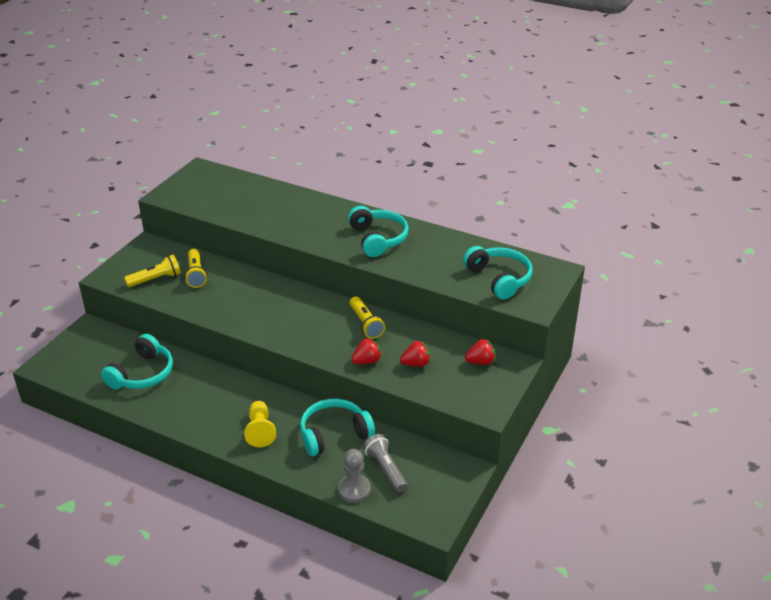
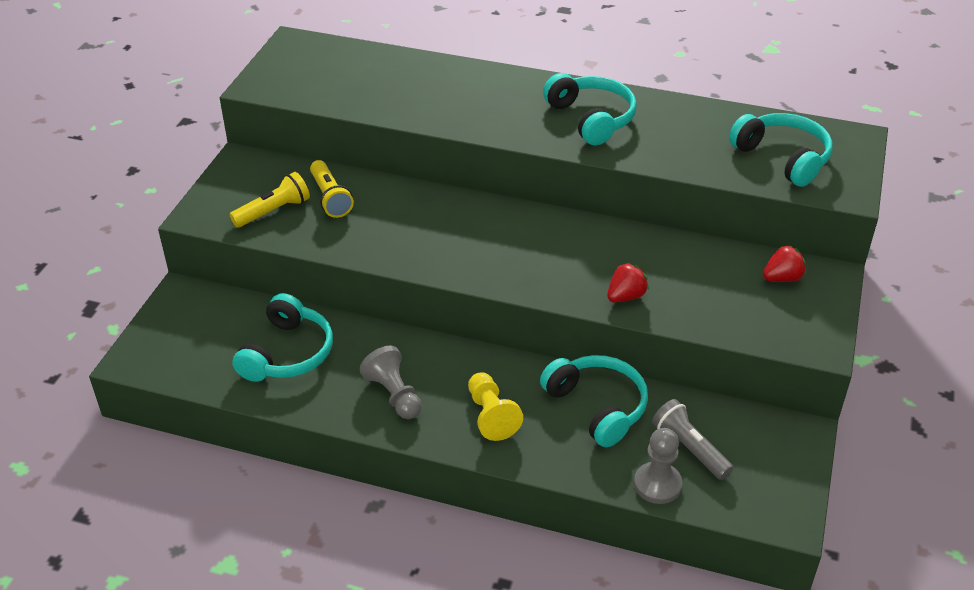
camera: 10 degrees left, 5 degrees up
turquoise headphones [300,399,375,456] -> turquoise headphones turned 90 degrees clockwise [540,355,648,447]
yellow flashlight [349,297,385,339] -> none
red strawberry [400,340,430,366] -> none
none -> grey pawn [360,346,422,419]

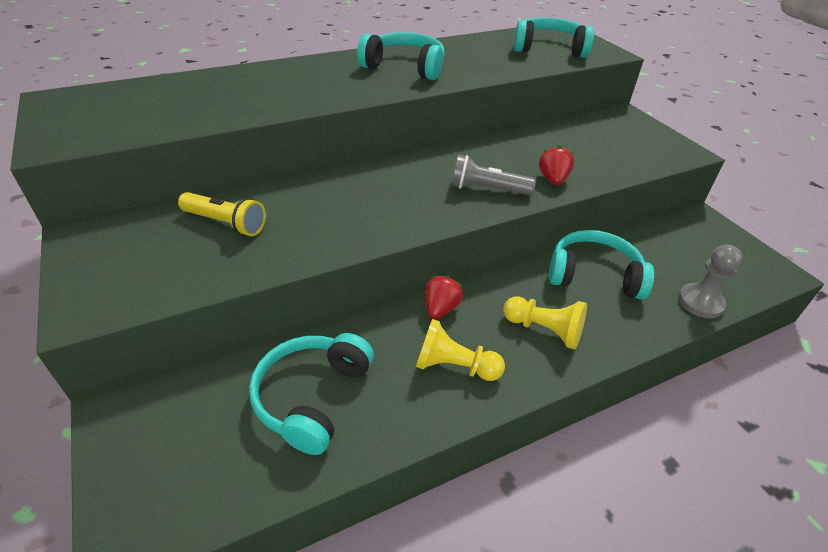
camera: 45 degrees left, 0 degrees up
yellow flashlight [230,172,310,228] -> none
turquoise headphones [232,293,333,382] -> turquoise headphones turned 135 degrees counterclockwise [249,333,374,455]
grey pawn [360,346,422,419] -> yellow pawn [416,319,505,381]
grey flashlight [652,399,734,480] -> grey flashlight moved to [451,155,536,195]
red strawberry [763,245,806,282] -> red strawberry moved to [425,275,463,319]

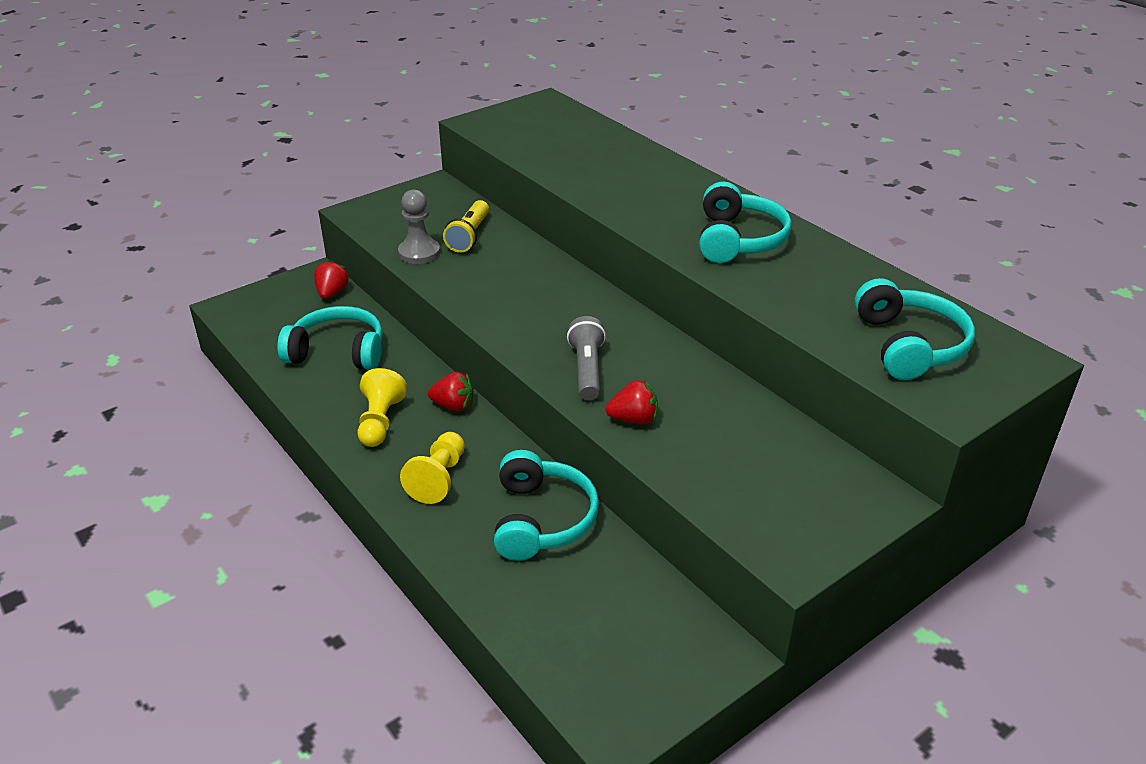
camera: 80 degrees right, 5 degrees down
grey pawn [678,245,743,318] -> grey pawn moved to [398,189,440,264]
none -> red strawberry [314,260,349,299]

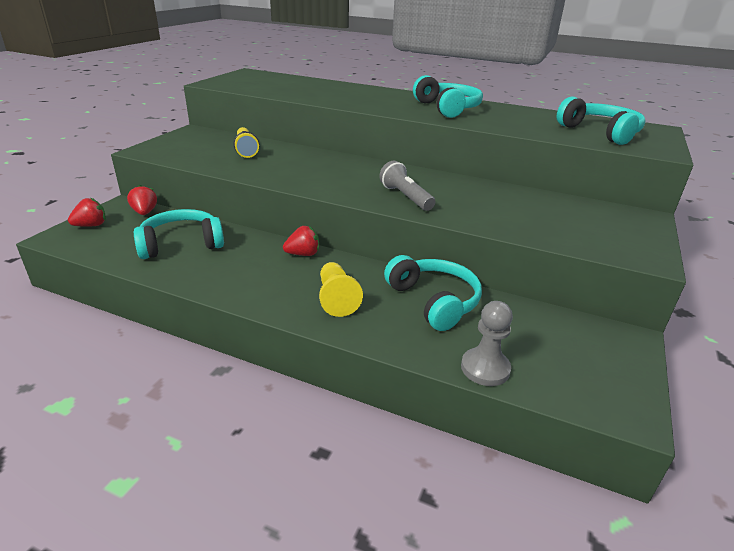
camera: 30 degrees left, 5 degrees down
yellow pawn [357,368,407,447] -> none
grey pawn [398,189,440,264] -> grey pawn moved to [461,301,513,386]
red strawberry [606,380,658,424] -> red strawberry moved to [68,197,106,227]

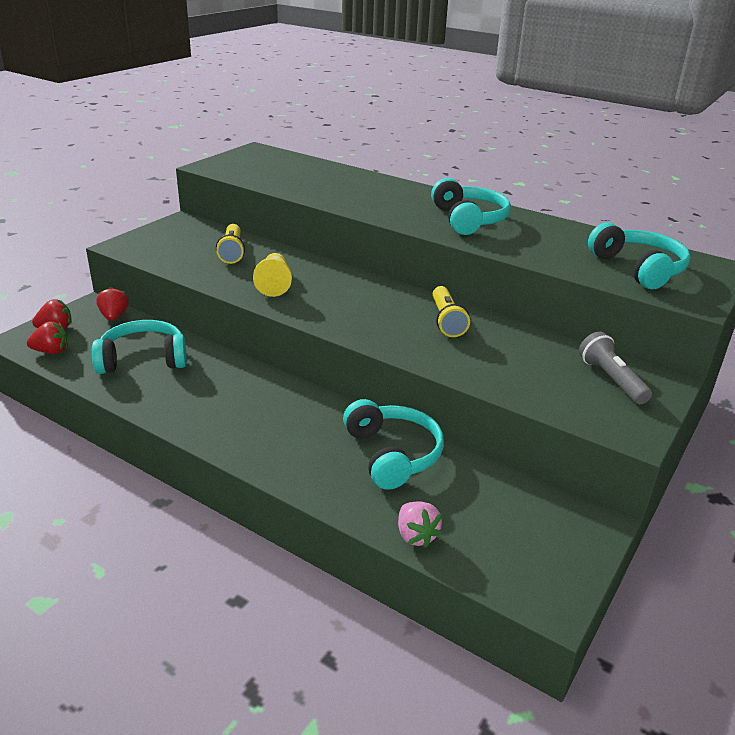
camera: 10 degrees right, 0 degrees up
red strawberry [283,226,319,256] -> red strawberry moved to [27,321,68,354]
yellow pawn [319,262,363,317] -> yellow pawn moved to [253,253,292,297]
grey flashlight [379,161,435,211] -> grey flashlight moved to [579,332,652,404]
grey pawn [461,301,513,386] -> pink strawberry [398,501,442,548]
none -> yellow flashlight [433,286,470,337]

